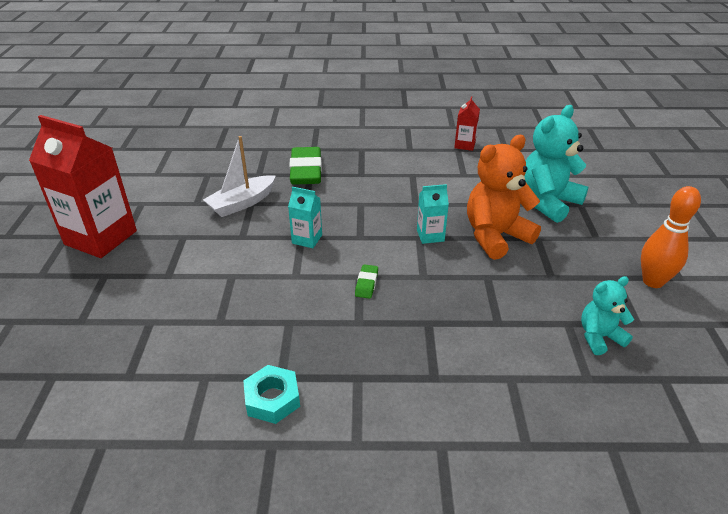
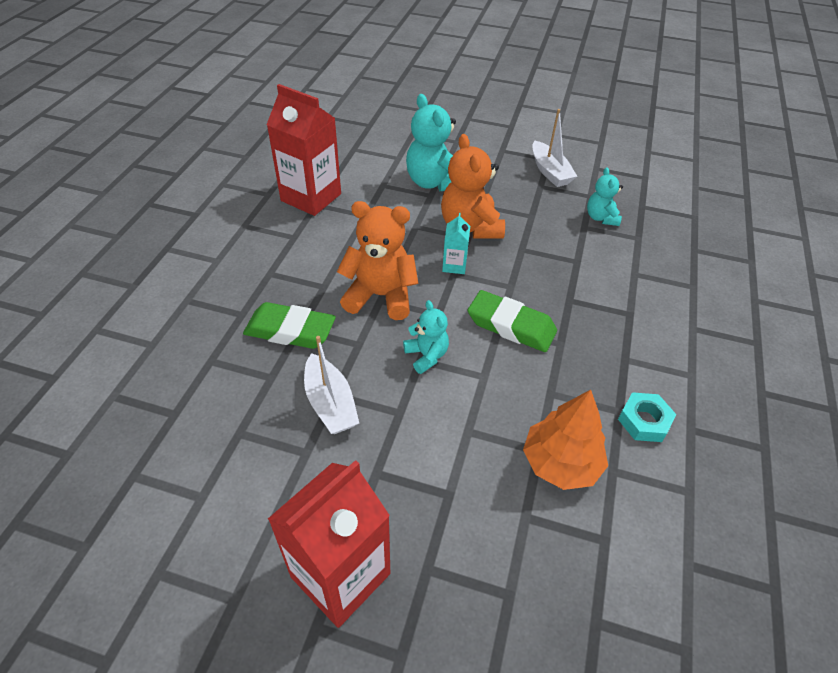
camera: 75 degrees left, 10 degrees up
turquoise carton [288,187,322,248] -> turquoise teddy bear [403,300,449,374]
green eraser [355,264,378,299] -> green eraser [468,290,557,352], size x2.20
red carton [454,96,480,151] -> red carton [267,84,341,216], size x2.14
orange bowling pin [641,186,701,288] -> white boat [532,109,577,187]
none -> orange teddy bear [337,201,419,320]
none -> orange tree [523,390,608,490]

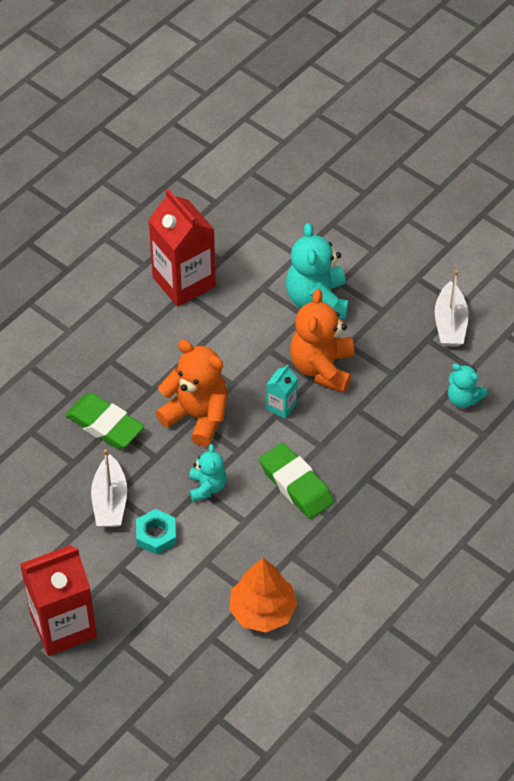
camera: 25 degrees right, 5 degrees up
turquoise teddy bear [587,168,623,226] -> turquoise teddy bear turned 75 degrees counterclockwise [448,364,487,408]
turquoise nut [618,392,676,442] -> turquoise nut moved to [136,509,176,555]

